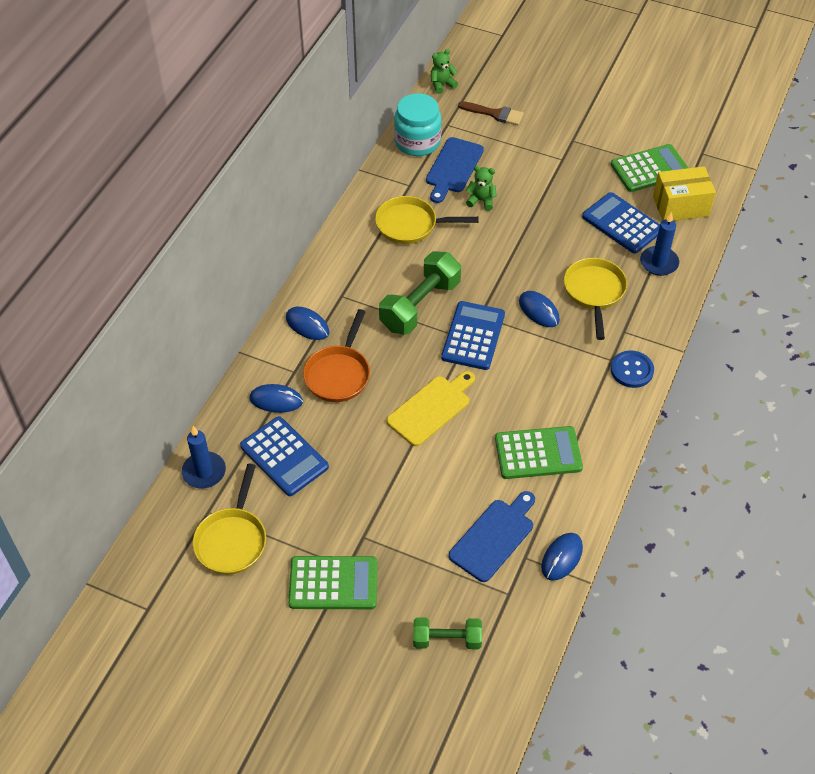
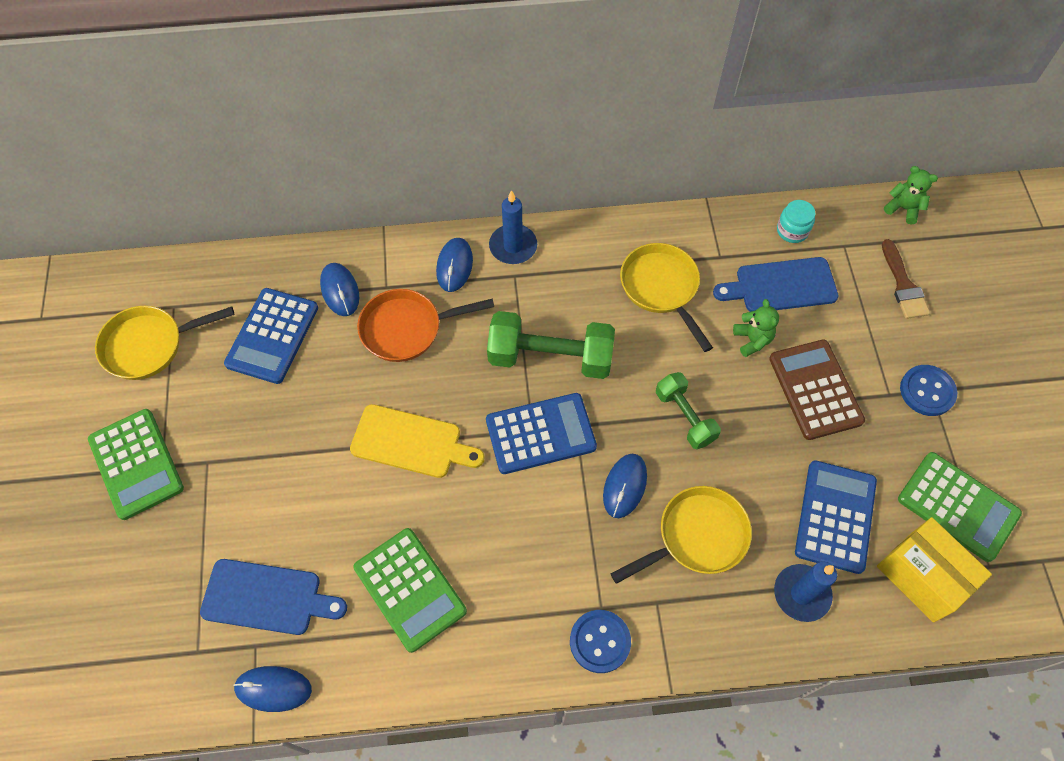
camera: 60 degrees right, 10 degrees up
blue candle [182,426,226,488] -> blue candle moved to [489,190,537,264]
turquoise jar [394,93,442,156] -> turquoise jar [777,200,816,243], size x0.53
green dumbbell [413,617,482,649] -> green dumbbell moved to [656,372,721,449]
none -> brown calculator [769,340,865,440]
none -> blue button [900,365,957,416]

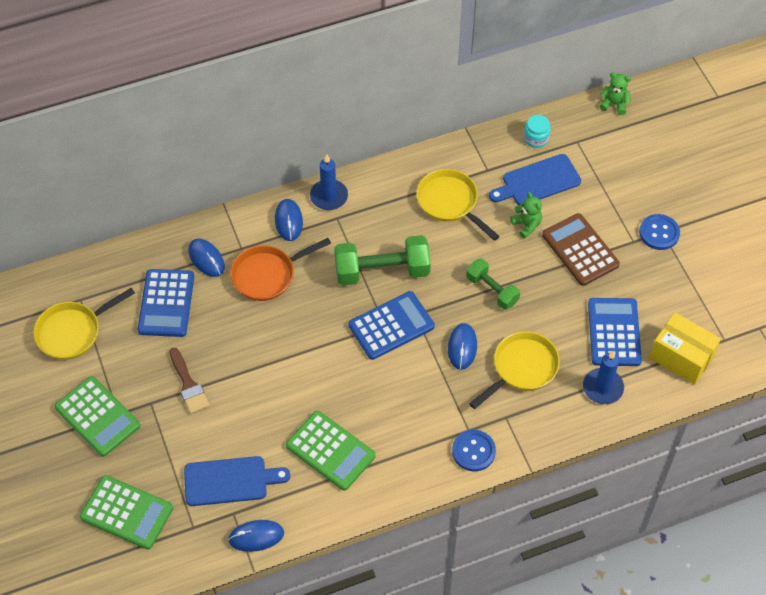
camera: 15 degrees left, 5 degrees down
yellow cutting board [350,404,484,478] -> none
brown brush [882,239,930,319] -> brown brush moved to [169,348,210,414]
green calculator [898,452,1022,562] -> green calculator moved to [80,475,173,550]

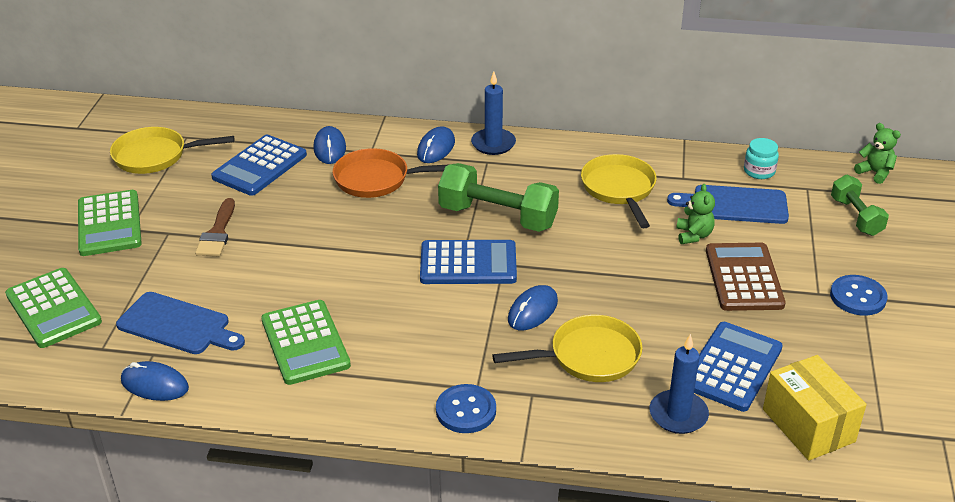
camera: 30 degrees right, 20 degrees down
green dumbbell [466,259,520,310] -> green dumbbell moved to [831,175,889,236]

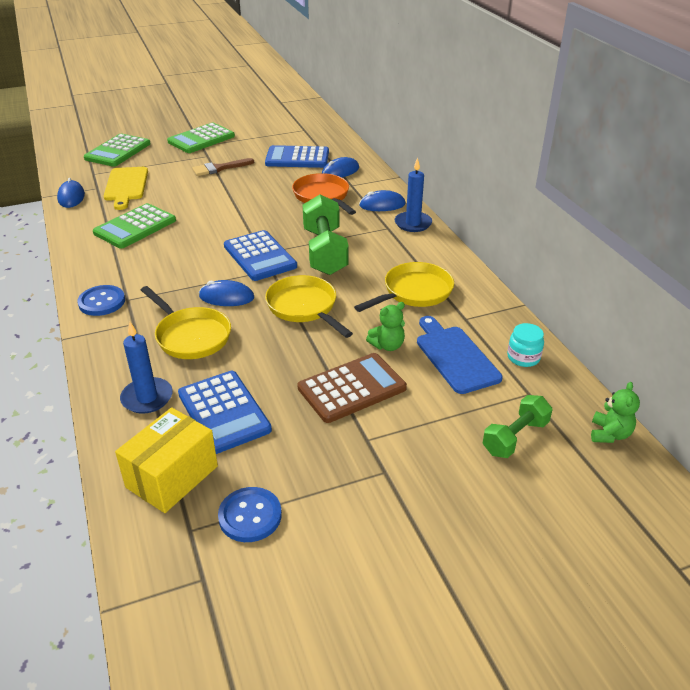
camera: 60 degrees right, 0 degrees up
yellow pan [110,127,234,174] -> yellow pan moved to [265,275,353,338]
blue cutting board [116,292,245,354] -> yellow cutting board [104,167,148,210]
blue calculator [694,322,783,412] -> blue calculator turned 60 degrees clockwise [178,371,272,454]
blue button [830,275,888,316] -> blue button moved to [218,487,282,542]

